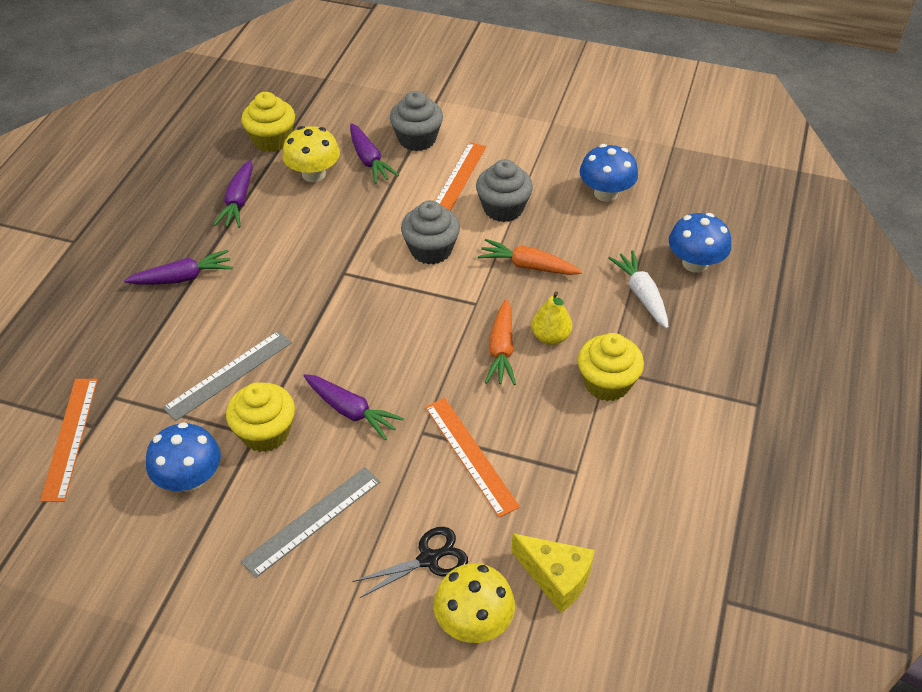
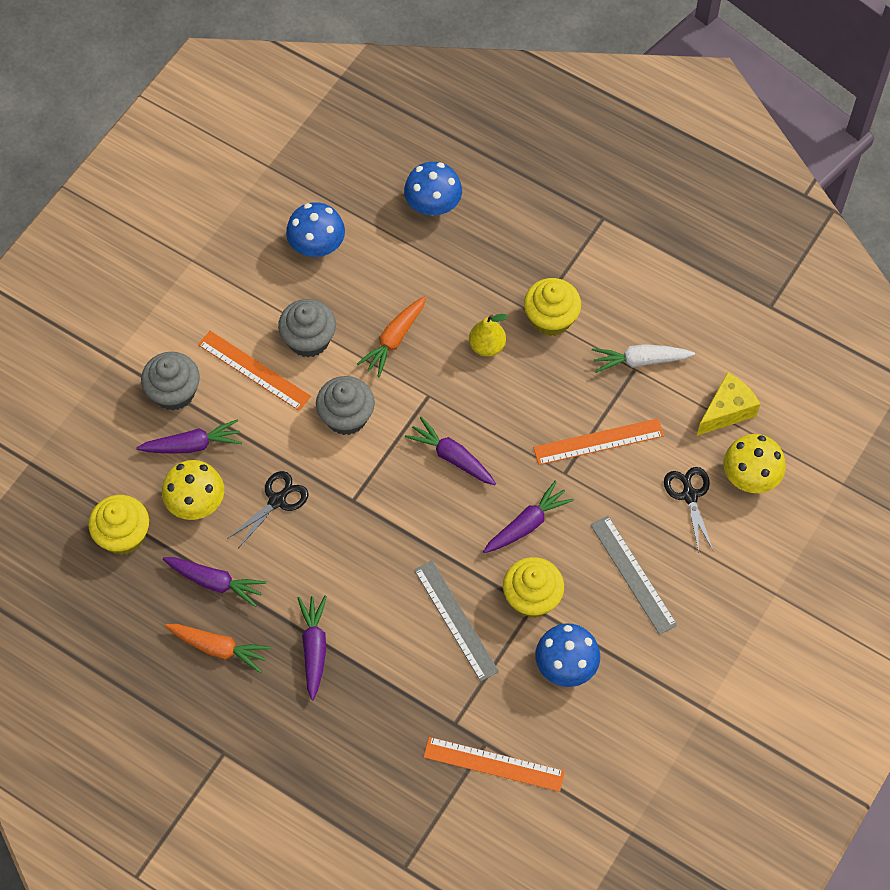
camera: 75 degrees left, 15 degrees up
orange carrot [485,299,516,385] -> orange carrot moved to [165,624,271,673]
white carrot [608,250,669,329] -> white carrot moved to [592,344,695,373]
none -> black scissors [227,471,308,548]
none -> purple carrot [405,417,496,485]

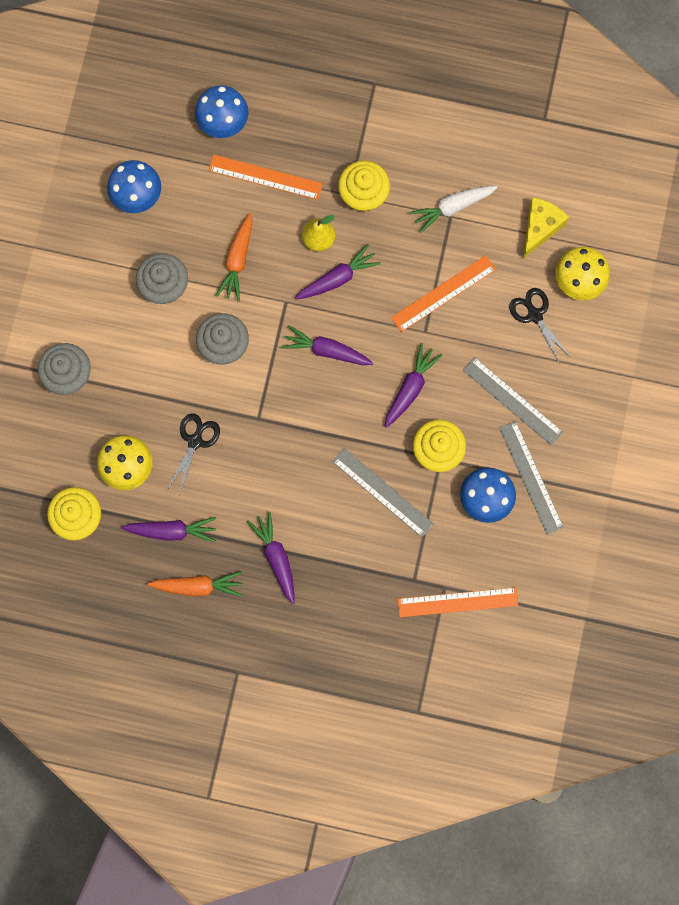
camera: 20 degrees left, 15 degrees up
purple carrot [136,419,242,454] -> purple carrot moved to [295,244,381,299]
orange ruler [198,331,311,411] -> orange ruler moved to [209,154,323,200]
none -> grey ruler [499,421,564,535]

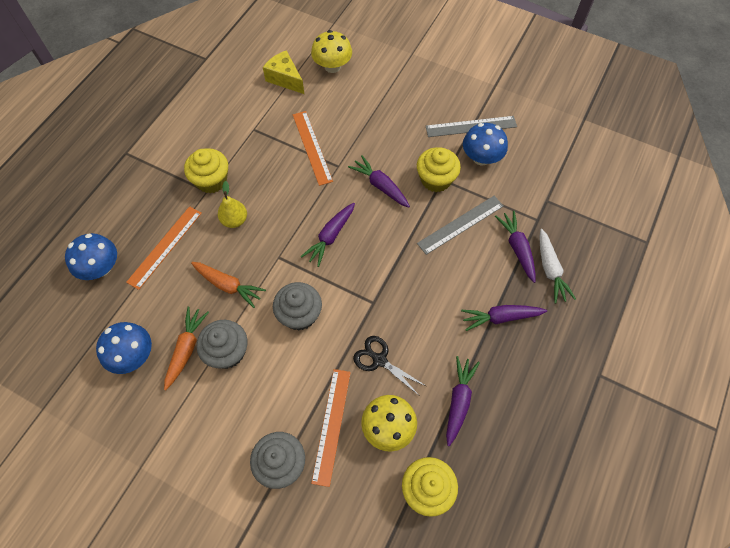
camera: 75 degrees left, 15 degrees down
orange carrot [147,571,243,597] -> orange carrot moved to [164,307,209,390]
purple carrot [295,244,381,299] -> purple carrot moved to [495,211,536,283]
orange ruler [398,587,518,617] -> orange ruler moved to [311,369,351,487]
white carrot [410,186,498,233] -> white carrot moved to [539,229,576,304]
grey ruler [463,357,563,446] -> none
black scissors [509,288,571,364] -> none

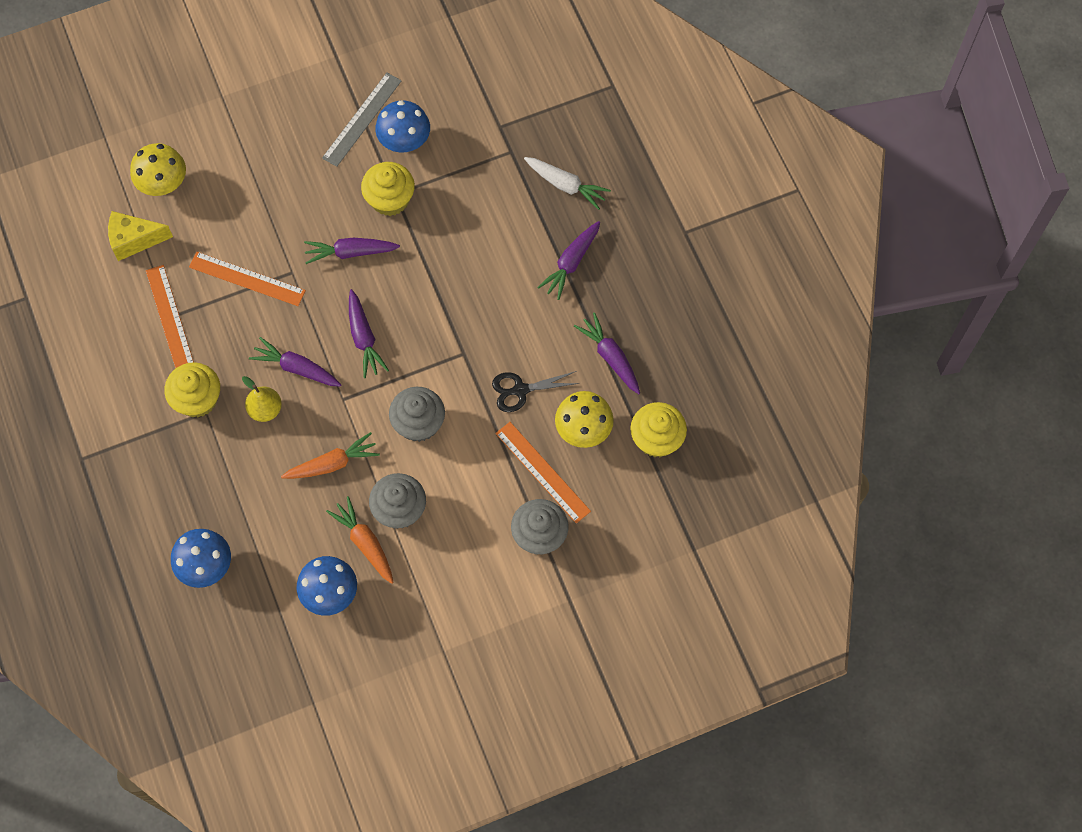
camera: 50 degrees left, 5 degrees up
orange ruler [126,206,202,290] -> orange ruler moved to [146,265,194,369]
grey ruler [417,196,504,255] -> none
purple carrot [495,211,536,283] -> purple carrot moved to [249,337,341,387]

